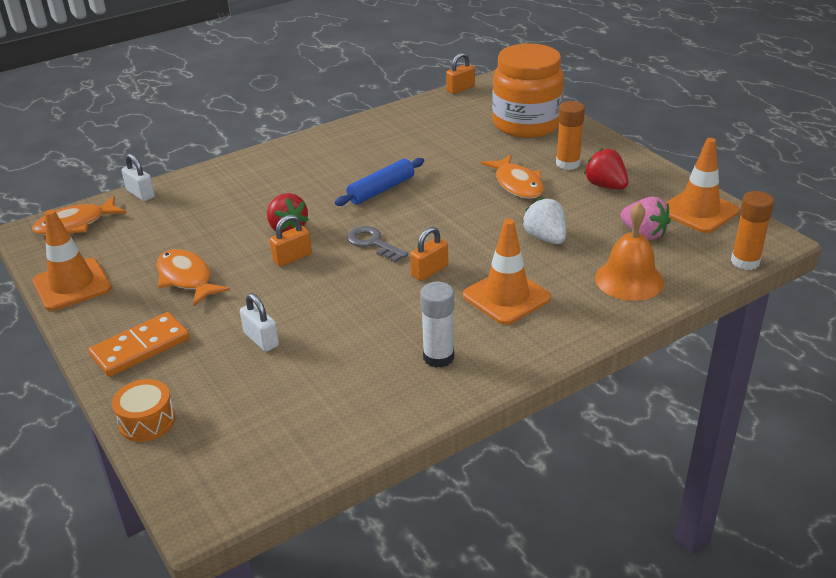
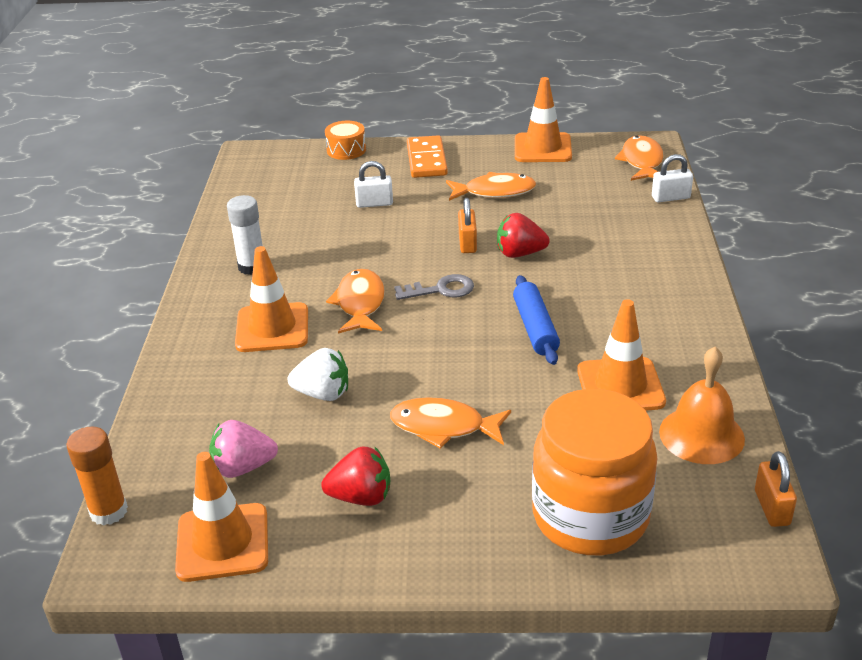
camera: 125 degrees right, 0 degrees up
orange padlock [410,227,448,281] -> orange fish [326,269,385,334]
orange glue stick [556,101,585,170] -> none
orange bell [595,202,664,301] -> orange bell moved to [659,347,745,464]
none -> orange traffic cone [577,299,666,411]

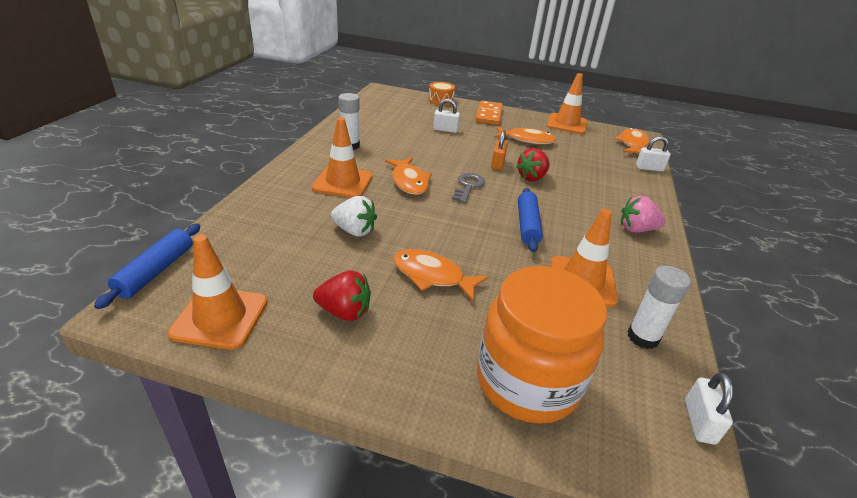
camera: 10 degrees right, 0 degrees up
orange glue stick [66,427,128,526] -> blue rolling pin [94,224,200,309]
pink strawberry [209,420,278,478] -> pink strawberry moved to [621,196,666,233]
orange fish [326,269,385,334] -> orange fish turned 150 degrees clockwise [385,158,432,195]
grey key [394,274,474,300] -> grey key turned 75 degrees counterclockwise [452,173,485,203]
red strawberry [497,213,550,258] -> red strawberry turned 60 degrees counterclockwise [516,148,550,181]
orange bell [659,347,745,464] -> white glue stick [627,266,691,349]
orange padlock [755,451,797,527] -> white padlock [685,372,733,445]

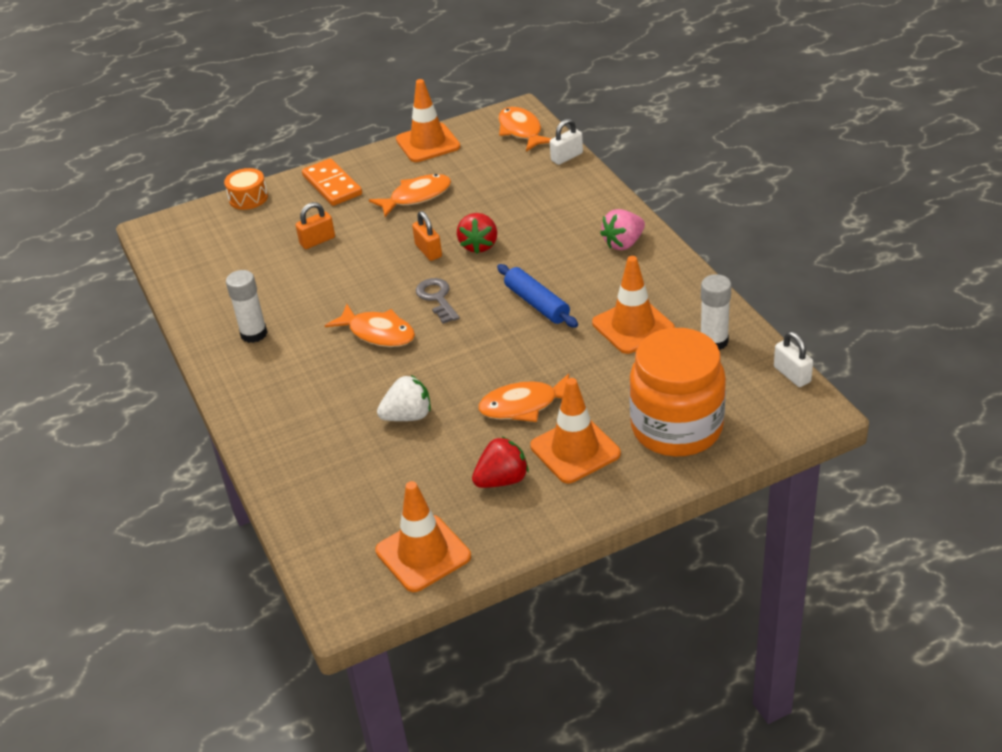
camera: 35 degrees left, 5 degrees up
blue rolling pin [94,224,200,309] -> none
orange traffic cone [312,117,373,198] -> orange traffic cone moved to [530,378,621,483]
white padlock [433,99,460,133] -> orange padlock [296,202,335,249]

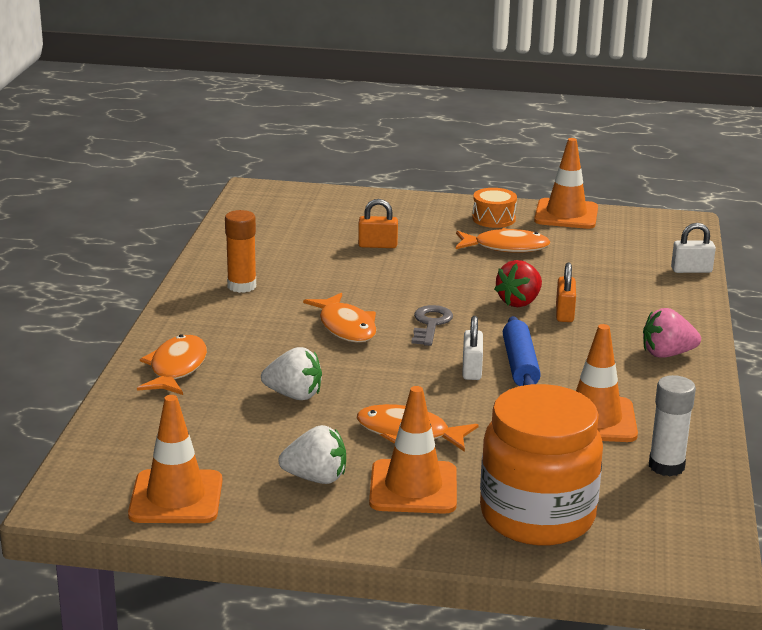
camera: 30 degrees right, 15 degrees down
orange drum [224,168,268,210] -> orange drum moved to [472,188,517,228]
white glue stick [226,270,268,343] -> orange glue stick [225,210,256,293]
orange domino [302,159,362,206] -> none
orange padlock [412,211,442,261] -> orange padlock moved to [556,262,576,322]
red strawberry [472,437,529,488] -> white strawberry [278,425,346,484]
orange fish [498,107,551,152] -> orange fish moved to [137,334,207,395]
white padlock [774,332,813,387] -> white padlock moved to [462,316,483,380]

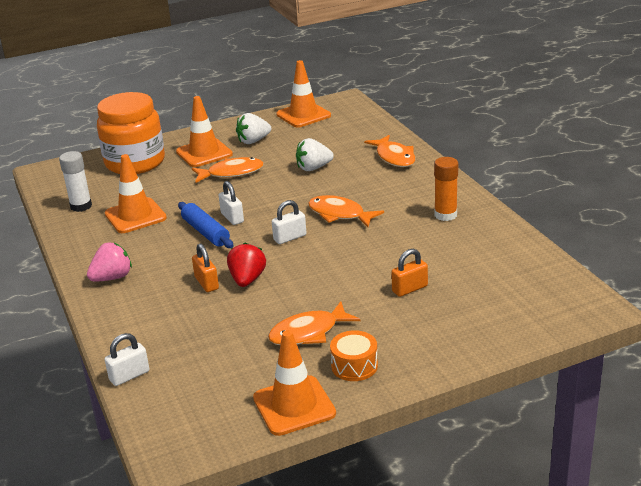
camera: 150 degrees right, 5 degrees up
grey key [412,305,453,346] -> white padlock [272,200,306,244]

